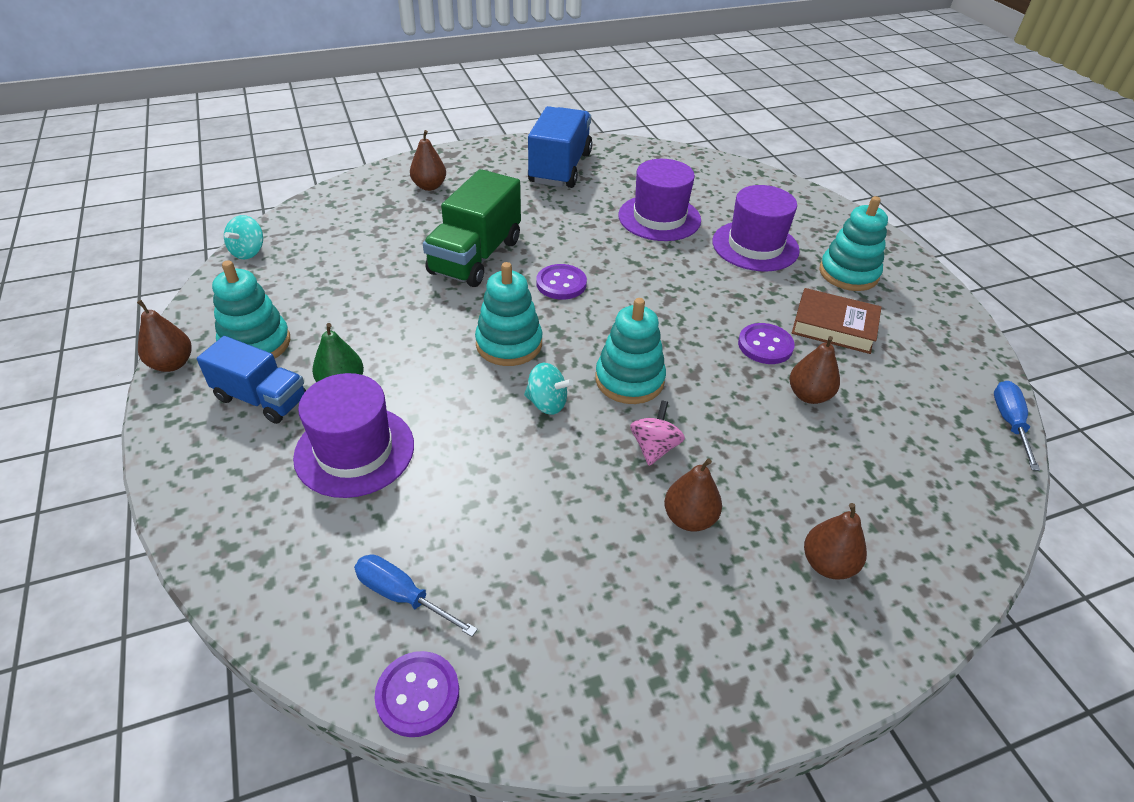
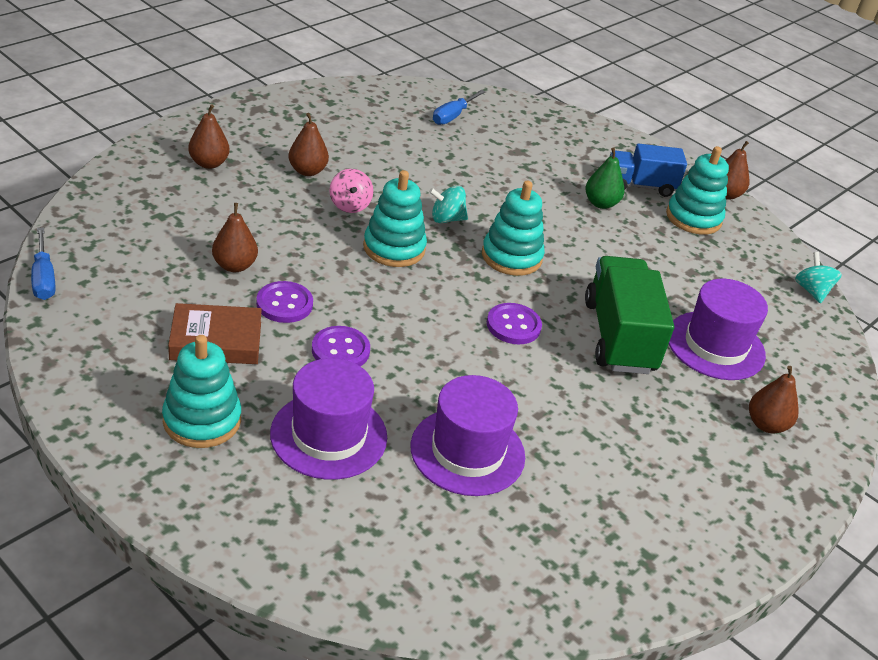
camera: 150 degrees right, 5 degrees down
purple hat [293,373,414,498] -> purple hat moved to [669,279,768,380]
blue screwdriver [354,554,478,637] -> blue screwdriver turned 120 degrees clockwise [433,90,486,125]
purple button [374,651,459,737] -> purple button moved to [312,326,370,366]
blue truck [528,106,592,188] -> none

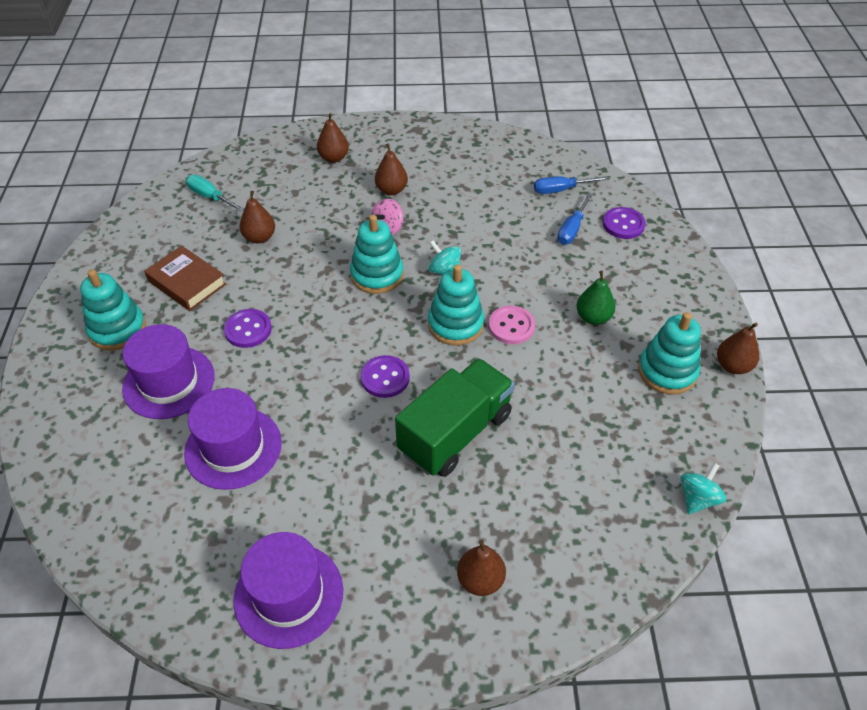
camera: 50 degrees right, 10 degrees up
blue screwdriver [31,227,55,300] -> blue screwdriver moved to [557,193,593,245]
purple button [256,281,313,323] -> purple button moved to [603,207,646,239]
blue truck [610,144,687,197] -> none
purple hat [669,279,768,380] -> purple hat moved to [233,532,343,649]
none -> turquoise screwdriver [186,175,244,212]
none -> pink button [488,306,535,344]

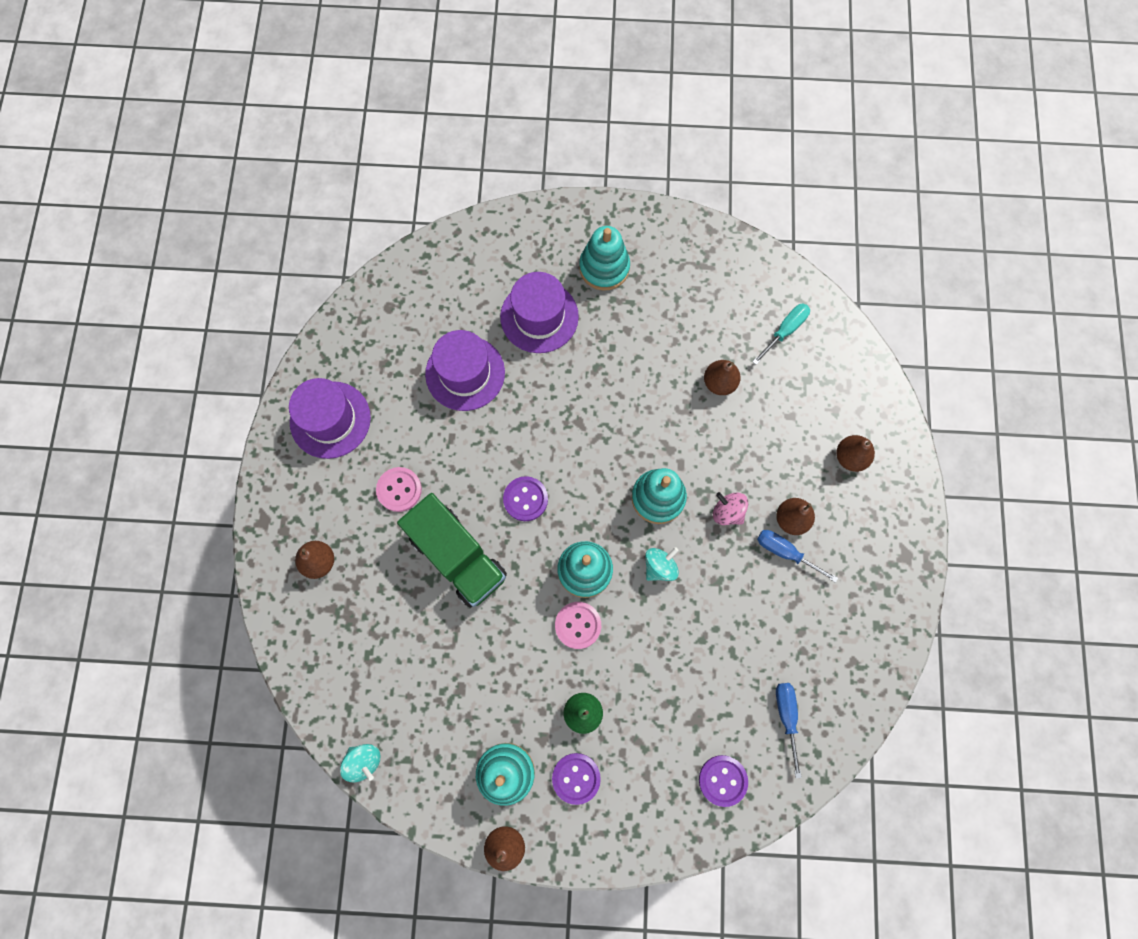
camera: 95 degrees right, 25 degrees up
brown book [144,246,226,311] -> none
purple button [224,309,272,348] -> purple button moved to [552,753,601,805]
blue screwdriver [557,193,593,245] -> blue screwdriver moved to [757,530,838,583]
none -> pink button [376,467,422,512]

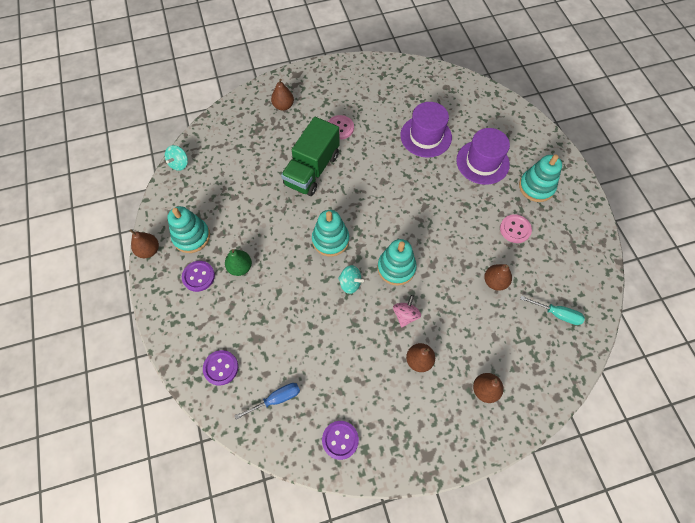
camera: 70 degrees right, 10 degrees down
purple hat [289,378,371,459] -> none
purple button [503,476,548,521] -> purple button moved to [322,421,359,460]
pink button [555,602,601,649] -> pink button moved to [500,214,532,243]
blue screwdriver [757,530,838,583] -> none

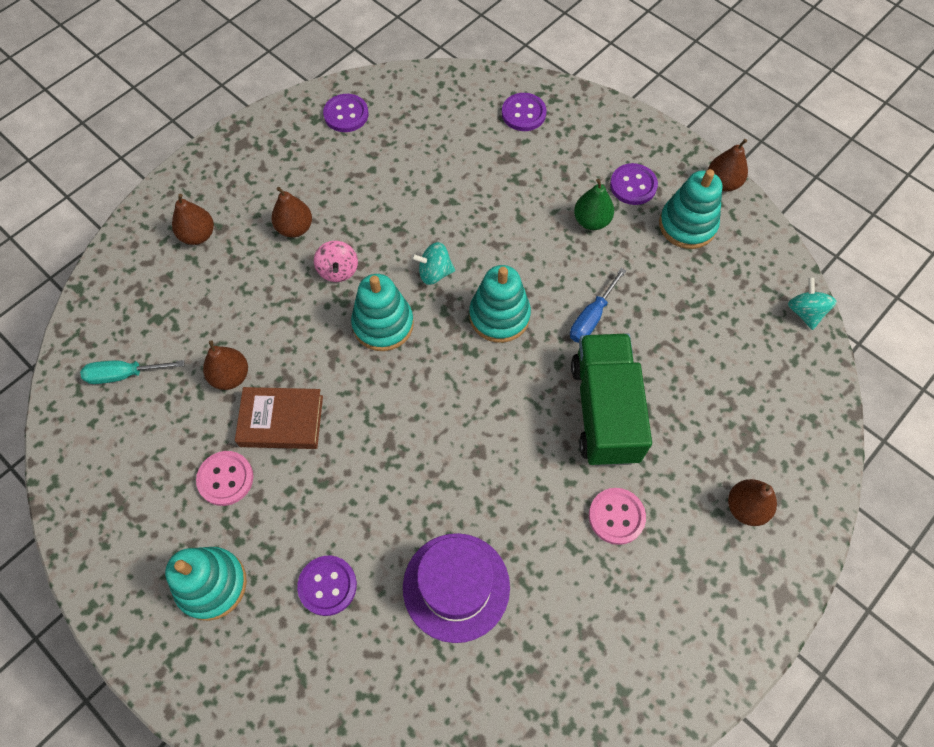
camera: 150 degrees right, 0 degrees up
blue screwdriver [234,383,300,420] -> blue screwdriver moved to [570,268,626,343]
purple hat [456,128,510,185] -> purple button [297,556,357,616]
none -> brown book [235,387,323,449]

